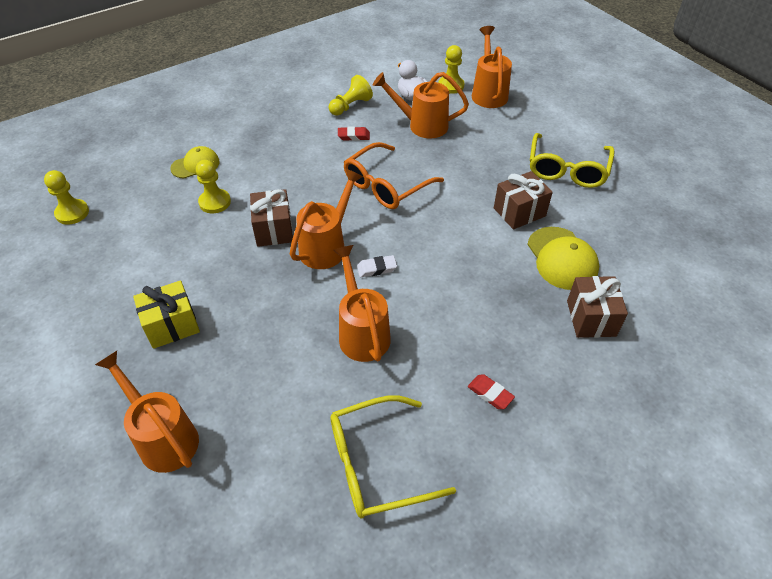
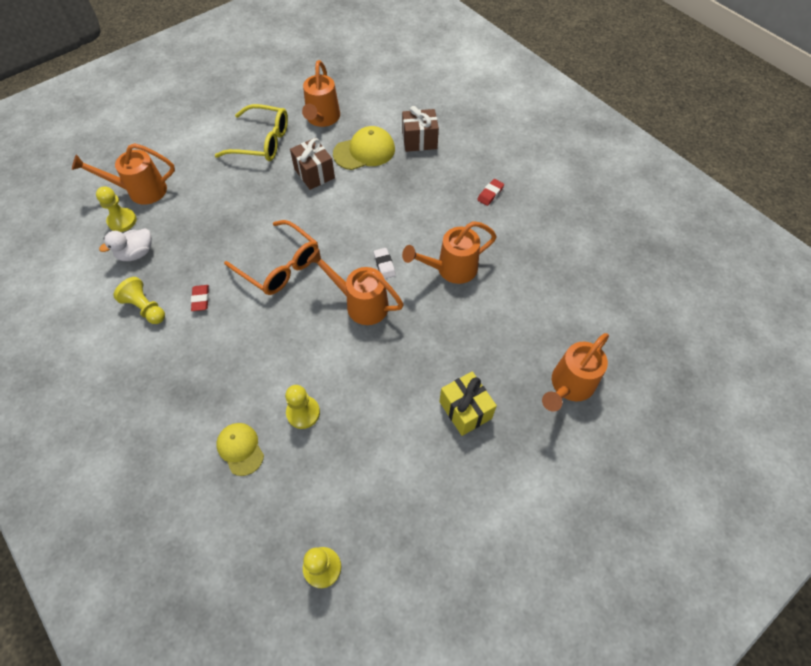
camera: 95 degrees left, 10 degrees up
brown gift [250,189,293,247] -> none
yellow glasses [330,395,456,518] -> none
orange watering can [373,72,469,138] -> orange watering can moved to [302,60,340,127]

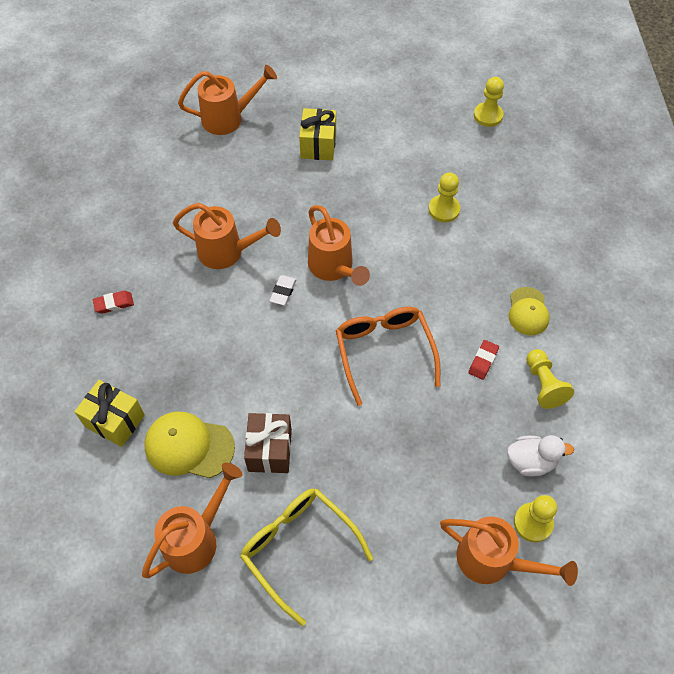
camera: 145 degrees left, 0 degrees up
yellow cap [216,423,264,476] -> yellow cap moved to [509,287,549,335]
brown gift [402,106,439,152] -> yellow gift [74,380,145,447]

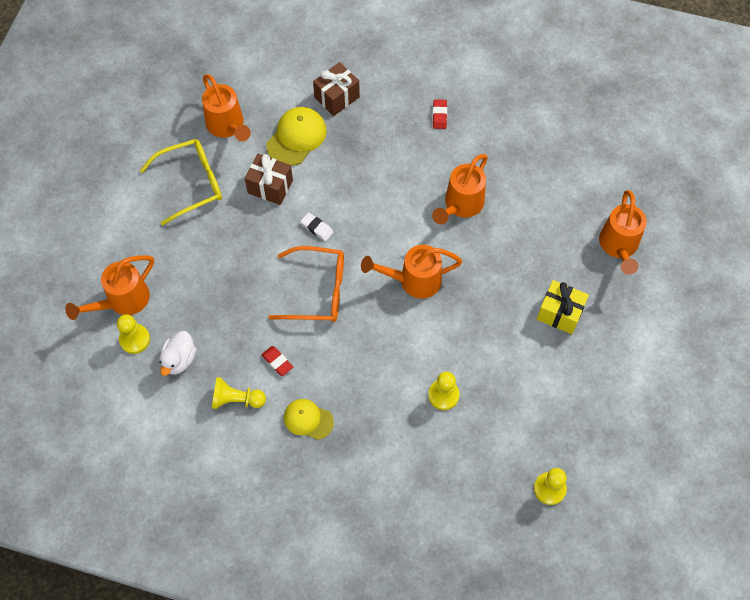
camera: 110 degrees right, 5 degrees up
yellow gift [74,380,145,447] -> brown gift [313,62,360,116]
white eraser [270,275,297,305] -> white eraser moved to [300,212,334,241]

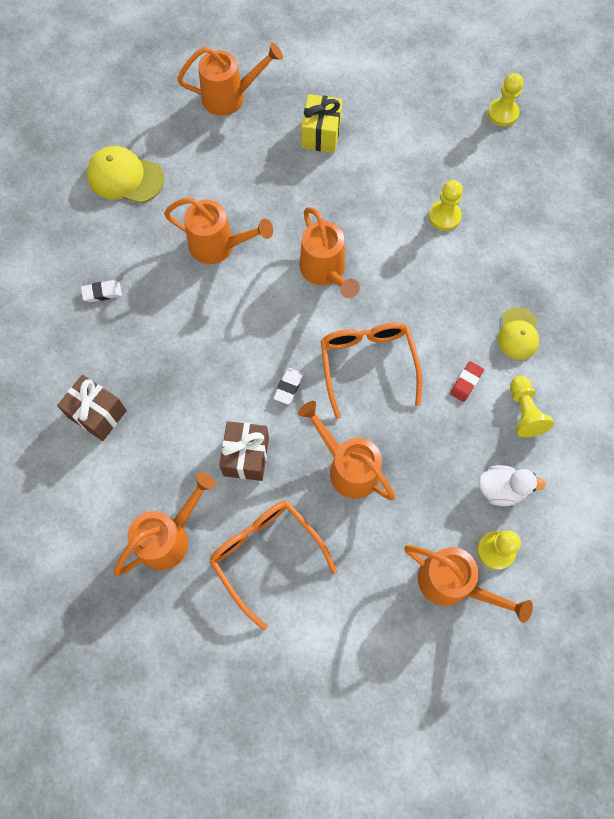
camera: 105 degrees left, 5 degrees up
yellow glasses [140,139,222,226] -> orange glasses [209,501,337,630]
yellow cap [266,107,327,166] -> yellow cap moved to [87,146,164,203]
red eraser [433,99,447,129] -> white eraser [81,280,122,302]
none -> orange watering can [298,401,395,500]

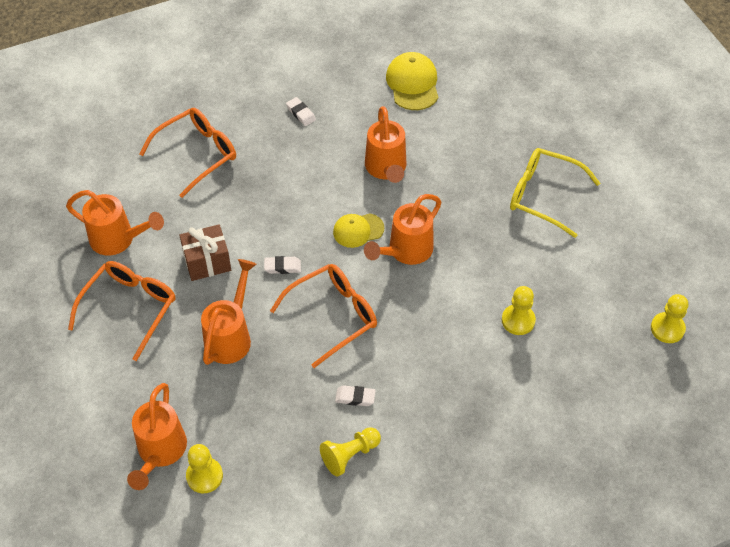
camera: 65 degrees right, 15 degrees down
brown gift [57,375,127,441] -> orange glasses [139,108,236,198]
orange watering can [177,43,283,116] -> none
yellow gift [301,94,342,153] -> yellow glasses [510,148,600,238]
red eraser [450,361,484,402] -> white eraser [335,385,376,406]
white duck [478,465,546,506] -> none
yellow cap [497,308,539,359] -> yellow cap moved to [333,213,384,248]

